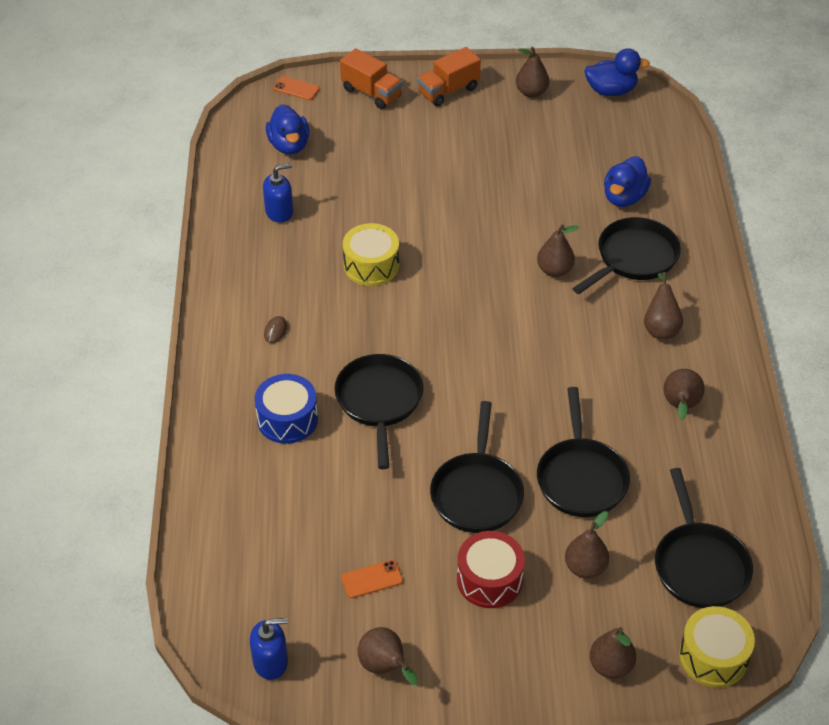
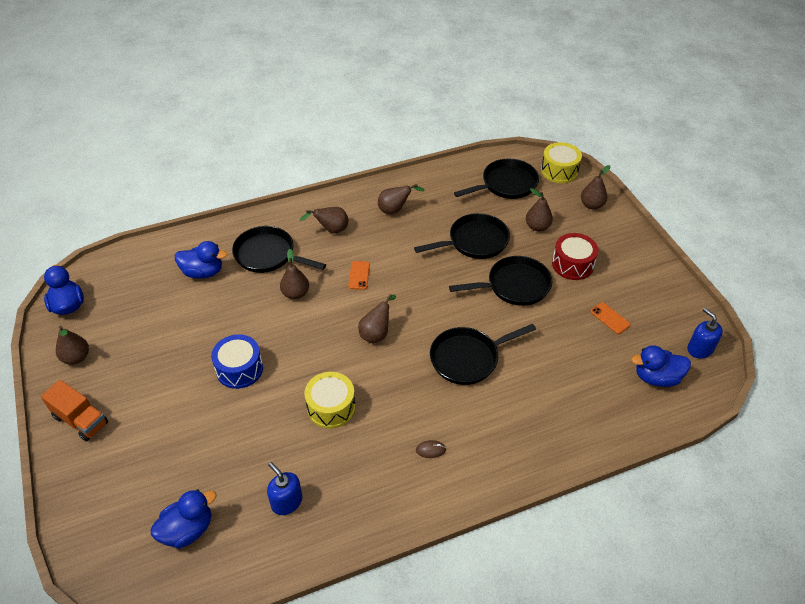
camera: 110 degrees left, 0 degrees up
blue drum [255,374,318,444] -> blue drum moved to [211,334,263,389]
orange phone [273,76,320,100] -> orange phone moved to [348,261,370,290]
orange truck [340,48,402,109] -> none
brown pear [358,627,418,685] -> brown pear moved to [358,294,396,343]
none -> blue duck [631,345,691,387]

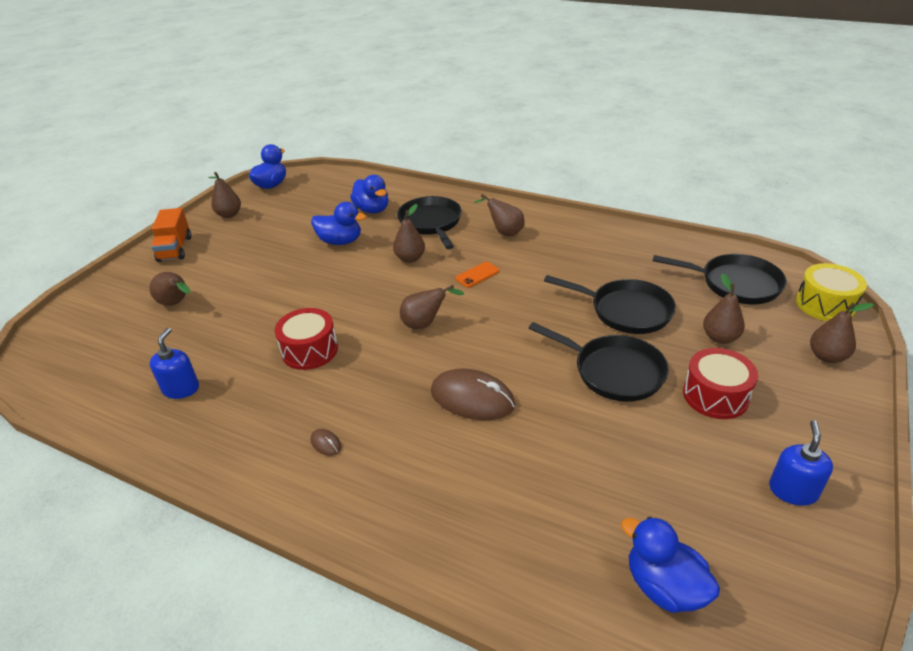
camera: 50 degrees right, 10 degrees down
blue duck [151,489,217,549] -> blue duck moved to [311,202,367,245]
blue drum [211,334,263,389] -> none
yellow drum [304,372,356,429] -> red drum [275,308,338,370]
brown pear [378,184,425,214] -> brown pear moved to [149,272,190,306]
black pan [430,324,536,385] -> brown mouse [431,368,515,420]
orange phone [590,302,631,334] -> none
blue soap dispenser [687,308,723,359] -> blue soap dispenser moved to [769,420,833,506]

